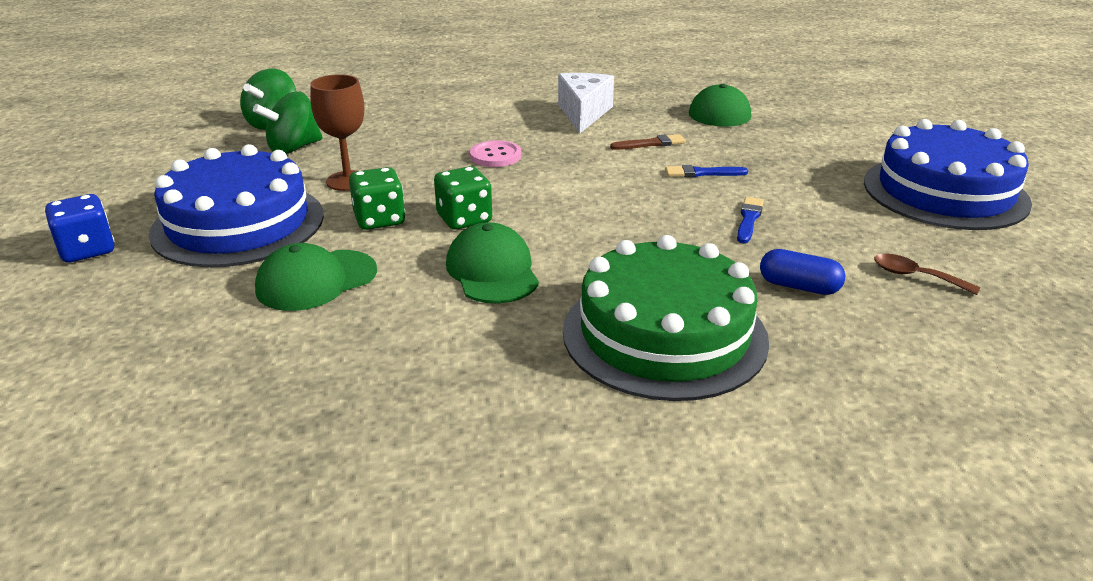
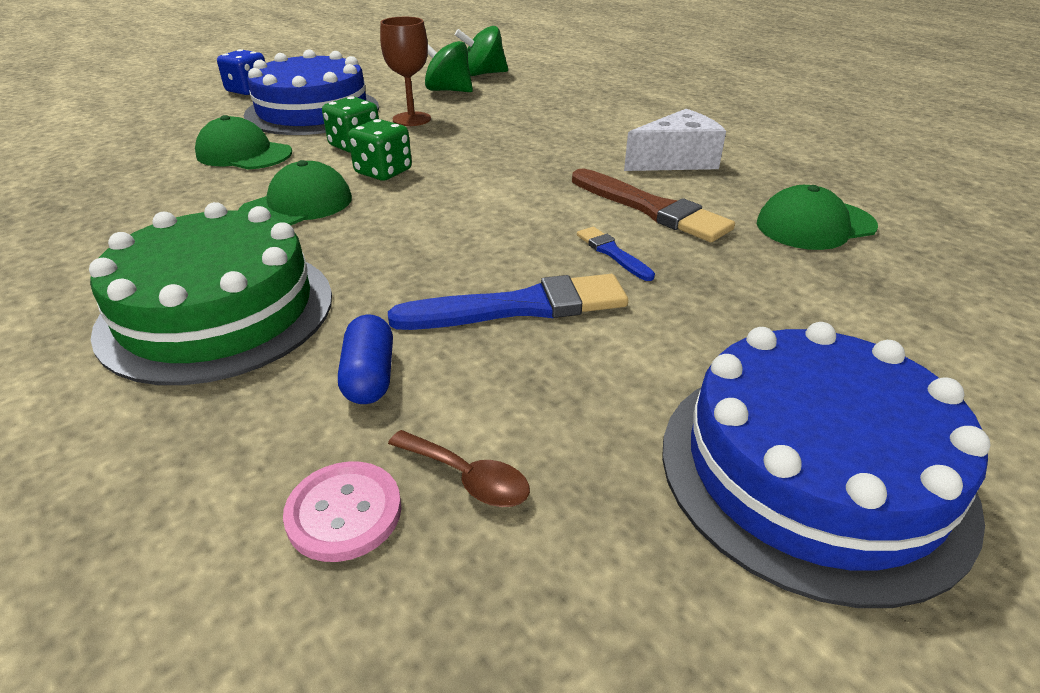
camera: 60 degrees right, 5 degrees up
pink button [470,140,521,167] -> pink button moved to [283,462,402,562]
brown brush [610,134,686,150] -> brown brush [572,169,735,242], size x1.94
blue brush [737,197,764,243] -> blue brush [388,274,628,330], size x1.94
brown spoon [874,254,980,295] -> brown spoon turned 120 degrees clockwise [388,430,530,507]

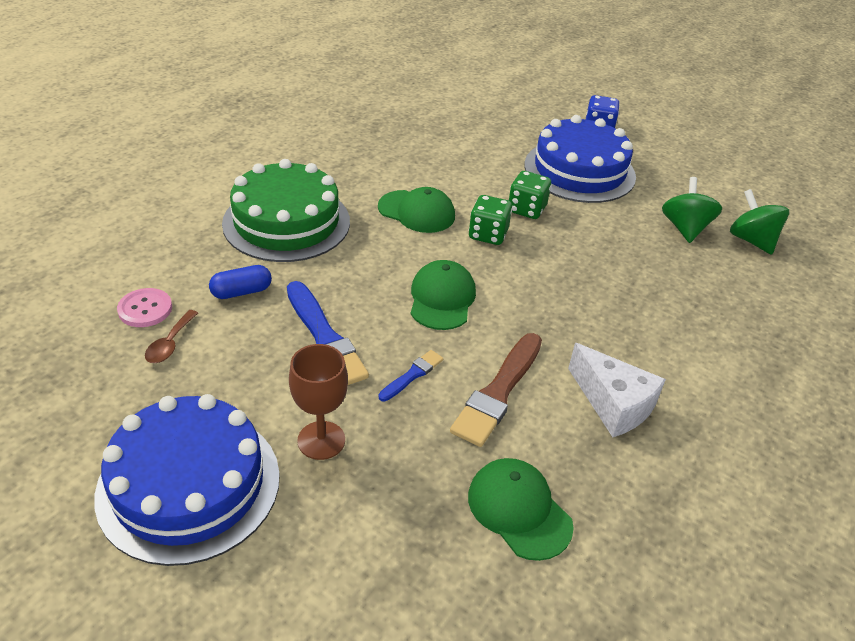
camera: 70 degrees right, 5 degrees up
green cap [195,115,292,169] -> green cap moved to [411,260,476,330]
brown goblet [380,17,431,126] -> brown goblet moved to [289,344,348,460]

